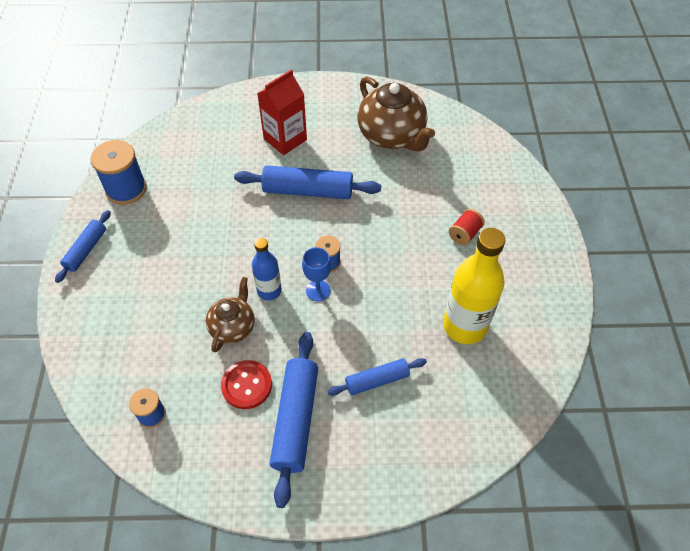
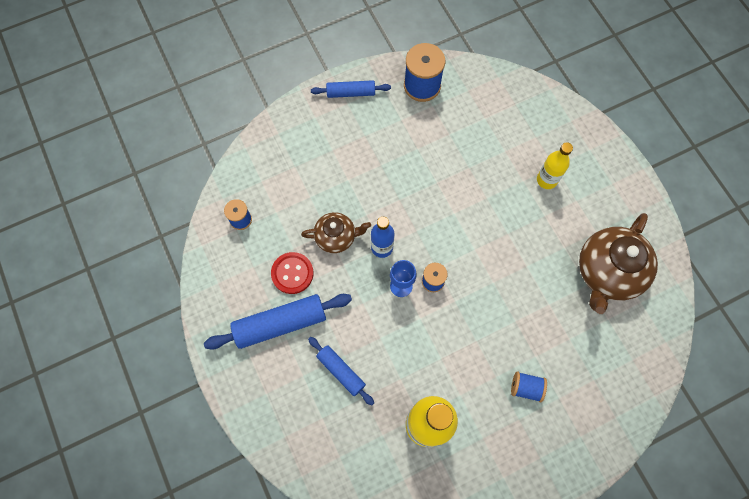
camera: 65 degrees right, 15 degrees up
blue rolling pin [234,166,381,199] -> none
red carton [257,69,307,155] -> yellow bottle [537,142,573,189]
red spool [449,209,485,245] -> blue spool [511,371,547,402]

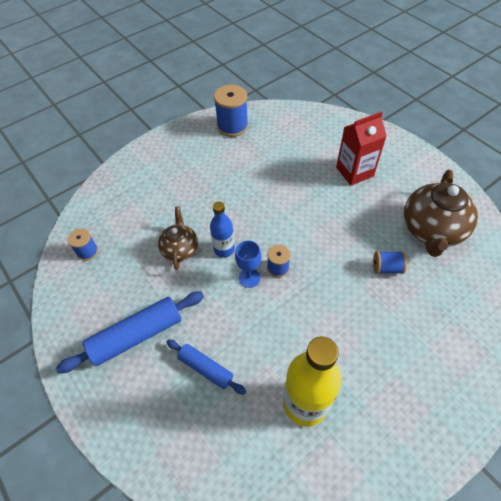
camera: 10 degrees left, 15 degrees down
red button [271,252,314,294] -> none
brown teapot [301,212,371,253] -> brown teapot turned 75 degrees counterclockwise [158,207,198,270]
blue rolling pin [311,80,391,98] -> none
blue spool [511,371,547,402] -> blue spool moved to [373,251,407,274]
yellow bottle [537,142,573,189] -> red carton [336,111,387,185]

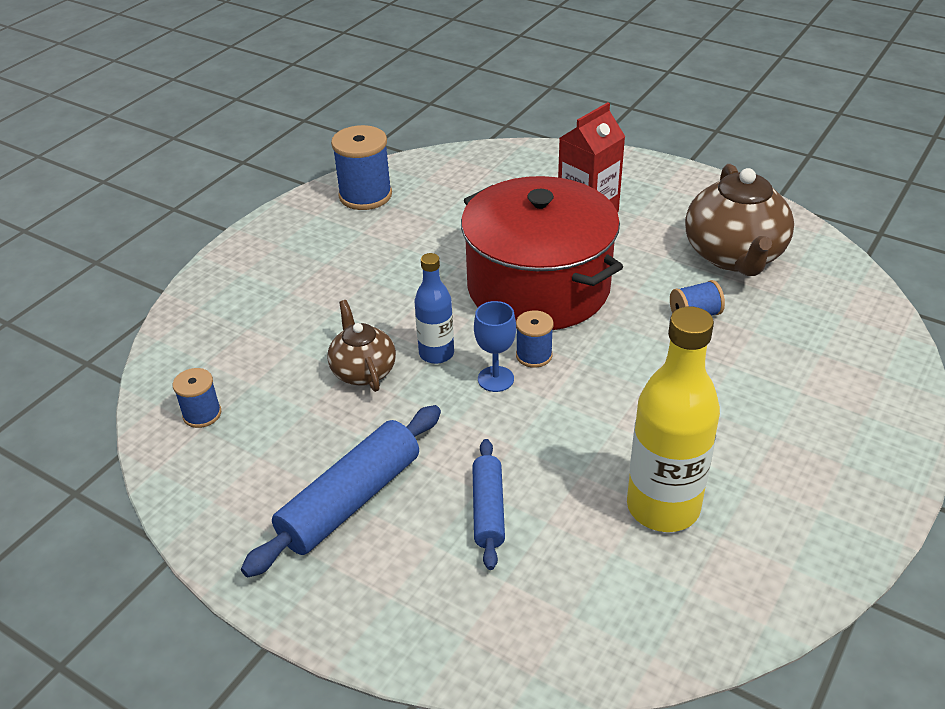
camera: 20 degrees left, 15 degrees down
blue rolling pin [166,339,246,395] -> blue rolling pin turned 75 degrees clockwise [472,439,505,570]
none -> red pot [461,176,623,330]

